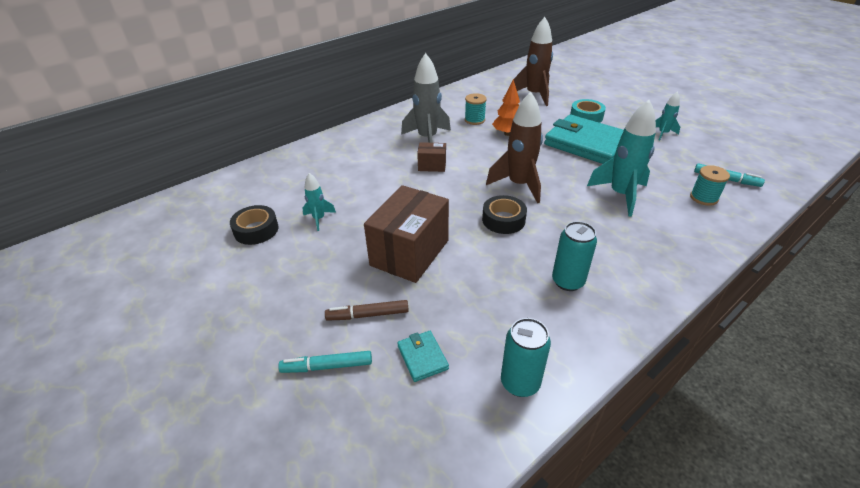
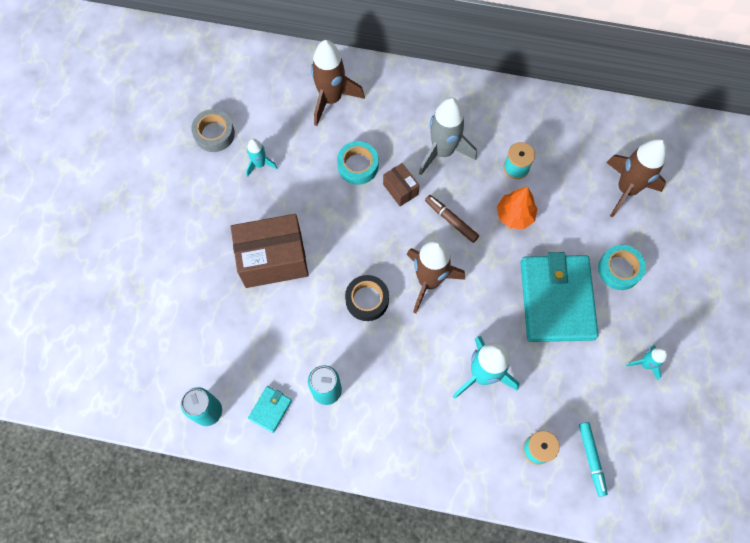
camera: 50 degrees right, 30 degrees up
black tape [230,205,279,245] -> grey tape [191,109,235,152]
turquoise marker [278,351,372,373] -> none
brown marker [325,300,409,321] -> brown marker moved to [425,195,479,243]
turquoise wallet [397,331,449,382] -> turquoise wallet moved to [248,386,292,433]
none -> brown rocket [311,40,365,126]
none -> turquoise tape [337,141,379,185]

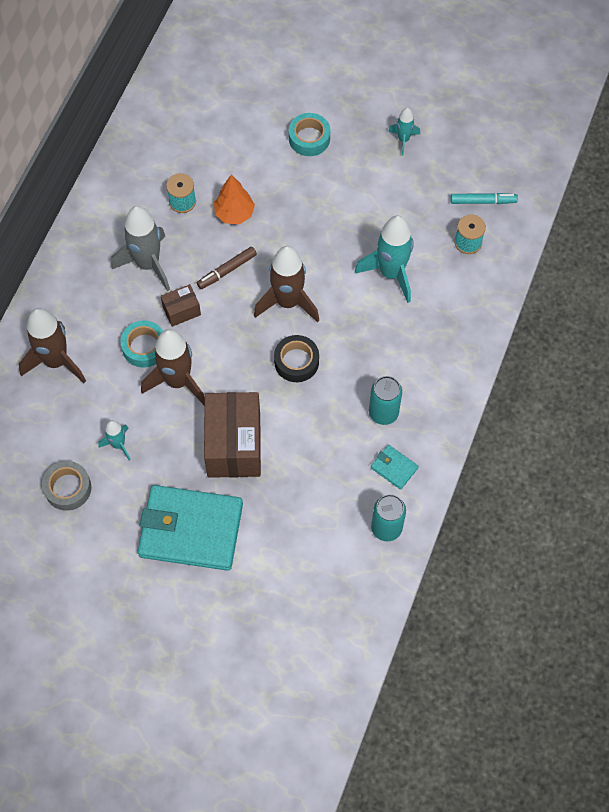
camera: 80 degrees left, 5 degrees down
turquoise wallet [521,252,598,342] -> turquoise wallet moved to [138,485,243,571]
brown rocket [606,139,667,218] -> brown rocket moved to [141,329,205,405]

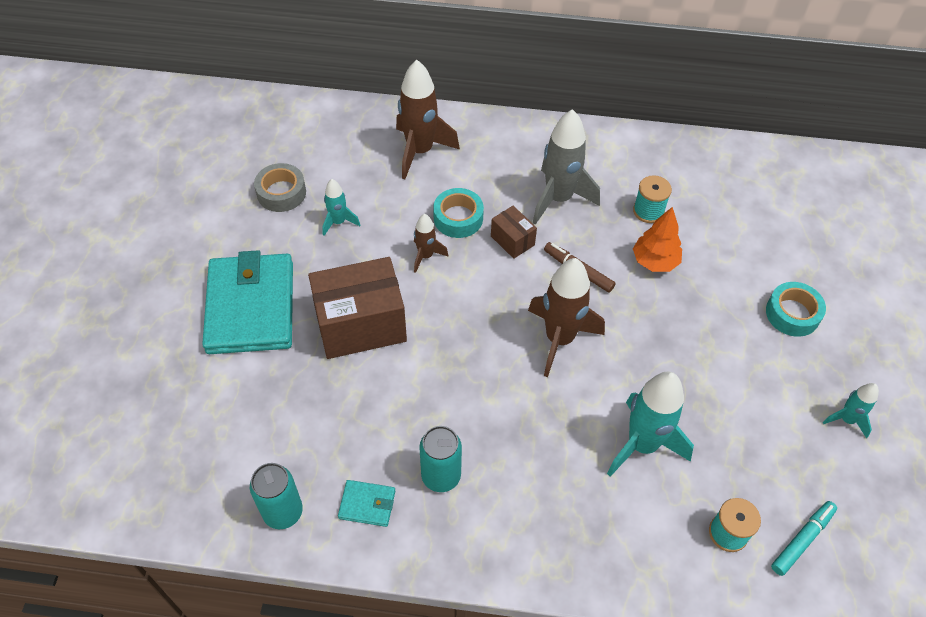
camera: 75 degrees right, 10 degrees down
brown rocket [141,329,205,405] -> brown rocket [414,214,448,273], size x0.52
black tape [274,335,319,382] -> none
turquoise wallet [371,445,419,490] -> turquoise wallet turned 75 degrees clockwise [338,480,395,527]
turquoise marker [450,193,518,204] -> turquoise marker turned 120 degrees counterclockwise [771,501,837,576]

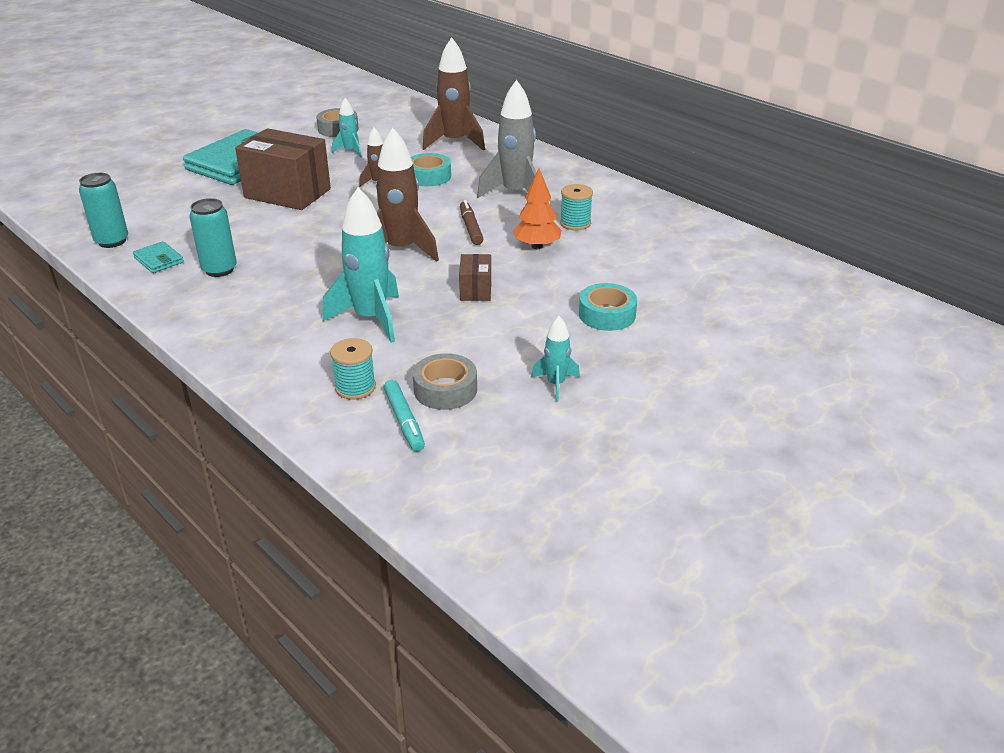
camera: 40 degrees right, 20 degrees down
brown box [491,206,537,259] -> brown box moved to [459,254,491,301]
turquoise marker [771,501,837,576] -> turquoise marker turned 75 degrees clockwise [384,380,425,451]
none -> grey tape [413,353,477,410]

